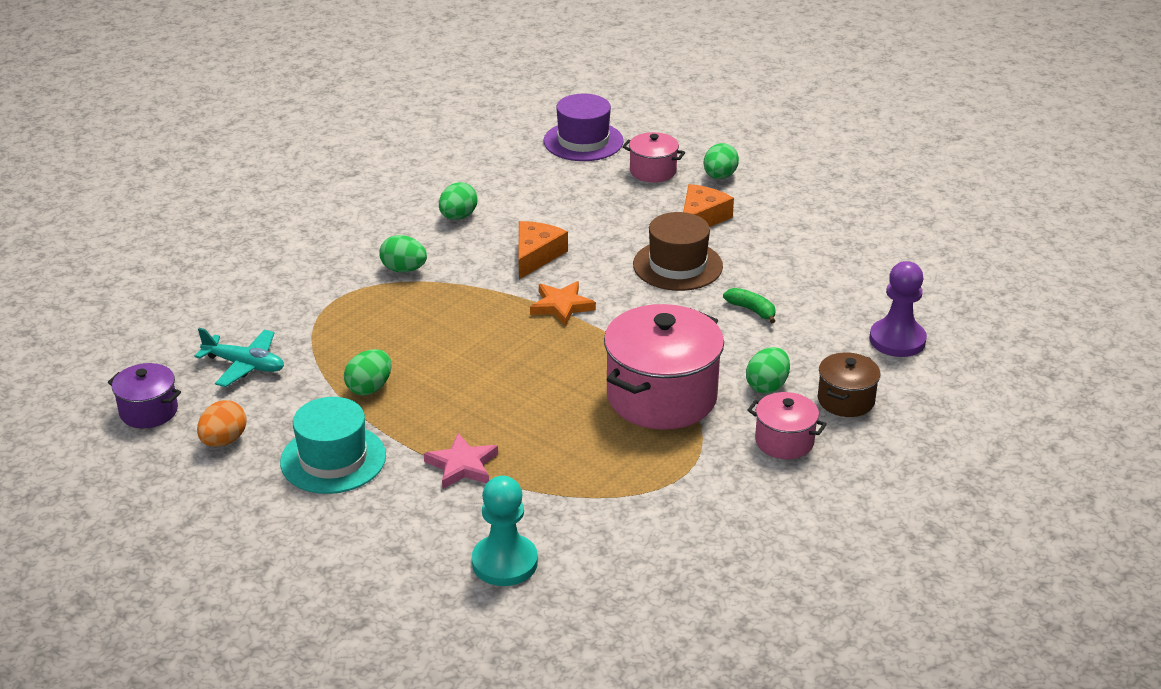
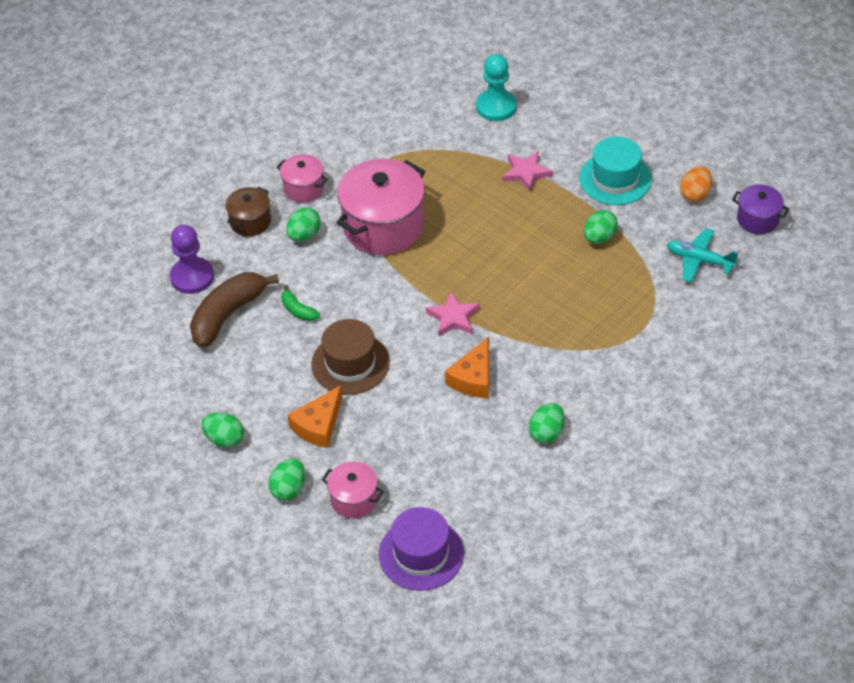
camera: 175 degrees left, 15 degrees up
green egg [379,235,427,273] -> green egg moved to [201,412,244,448]
orange star [530,281,596,326] -> pink star [426,291,480,336]
none -> brown banana [190,272,279,348]

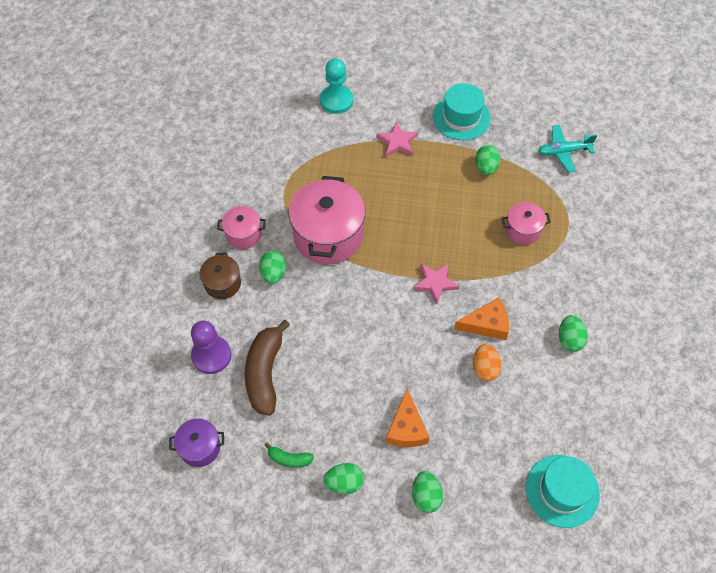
camera: 35 degrees left, 10 degrees up
green banana [281,285,320,321] -> green banana moved to [265,442,314,468]
brown hat [311,319,390,395] -> none
pink pot [322,461,384,519] -> pink pot moved to [502,202,551,245]
purple hat [379,507,464,591] -> turquoise hat [526,455,600,528]
orange cheese [445,337,489,398] -> orange cheese turned 90 degrees counterclockwise [454,297,509,340]
orange egg [680,166,712,202] -> orange egg moved to [473,344,502,381]
purple pot [732,184,789,234] -> purple pot moved to [169,419,224,467]

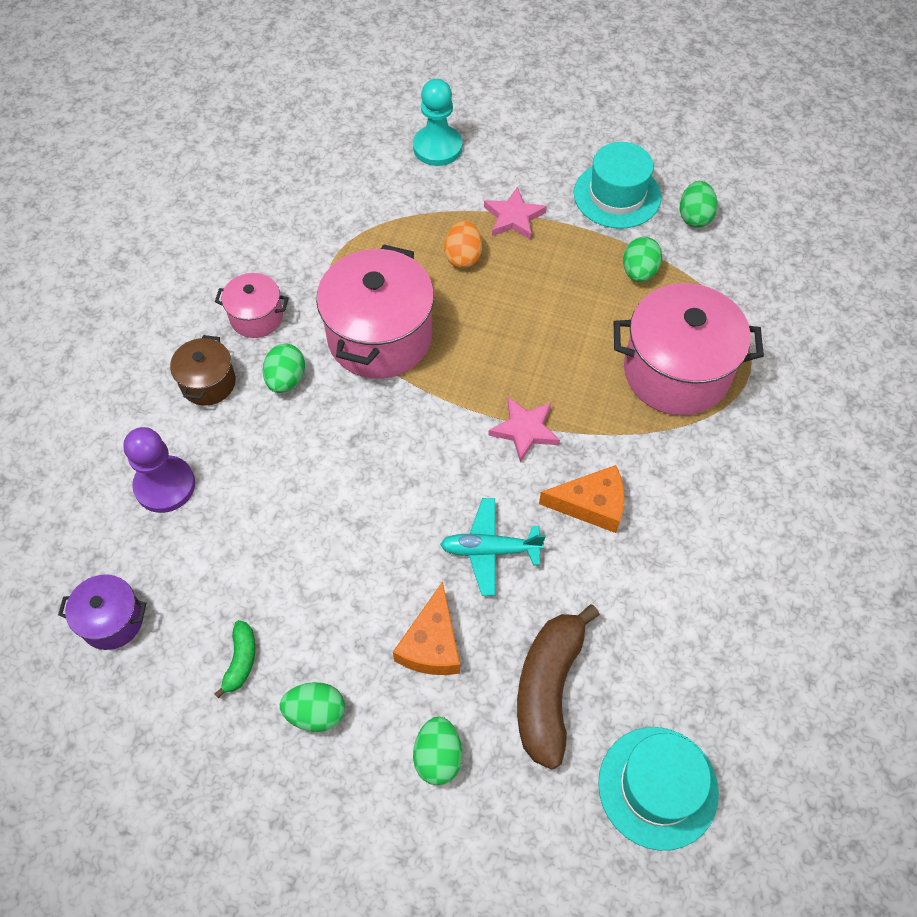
camera: 10 degrees right, 0 degrees up
brown banana [245,320,290,416] -> brown banana moved to [517,604,600,769]
green banana [265,442,314,468] -> green banana turned 105 degrees counterclockwise [214,620,255,699]
orange egg [473,344,502,381] -> orange egg moved to [444,221,482,268]
pink pot [502,202,551,245] -> pink pot [614,283,764,415], size x1.94
turquoise plane [538,125,597,173] -> turquoise plane moved to [440,498,546,596]
green egg [559,315,588,352] -> green egg moved to [680,181,718,227]

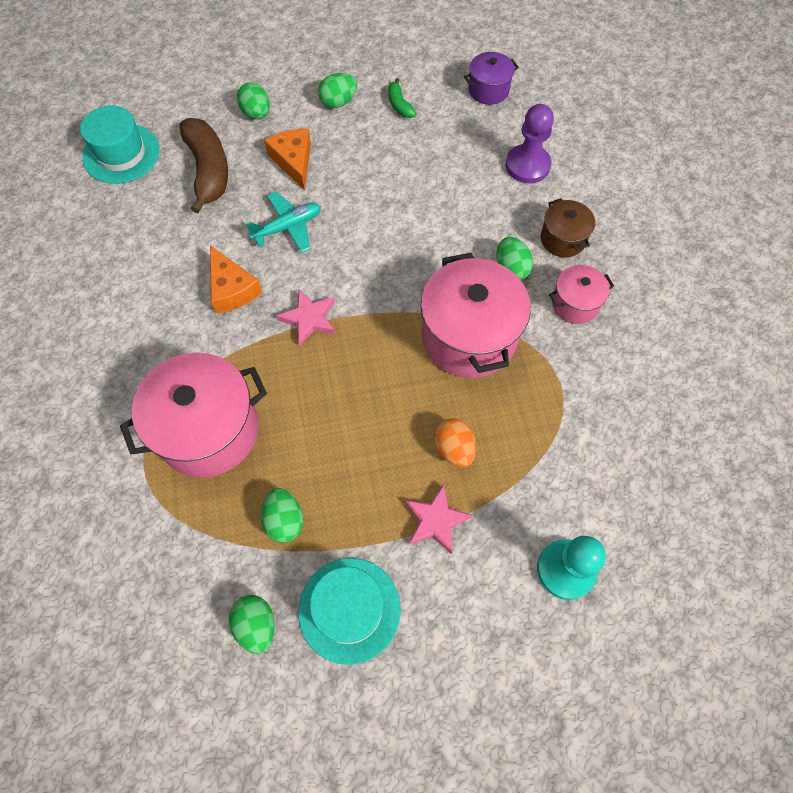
camera: 150 degrees right, 5 degrees up
orange cheese [539,465,624,533] -> orange cheese turned 90 degrees counterclockwise [210,245,262,313]

